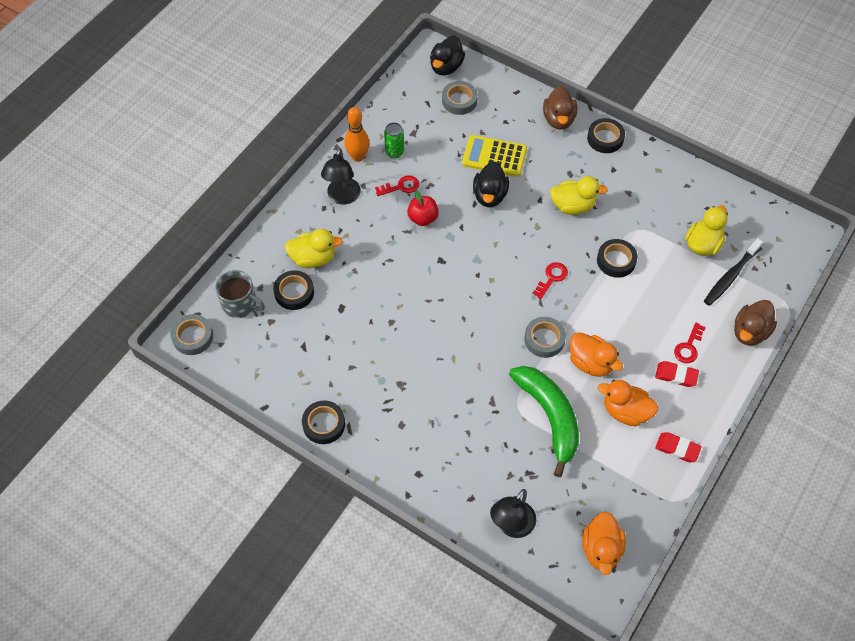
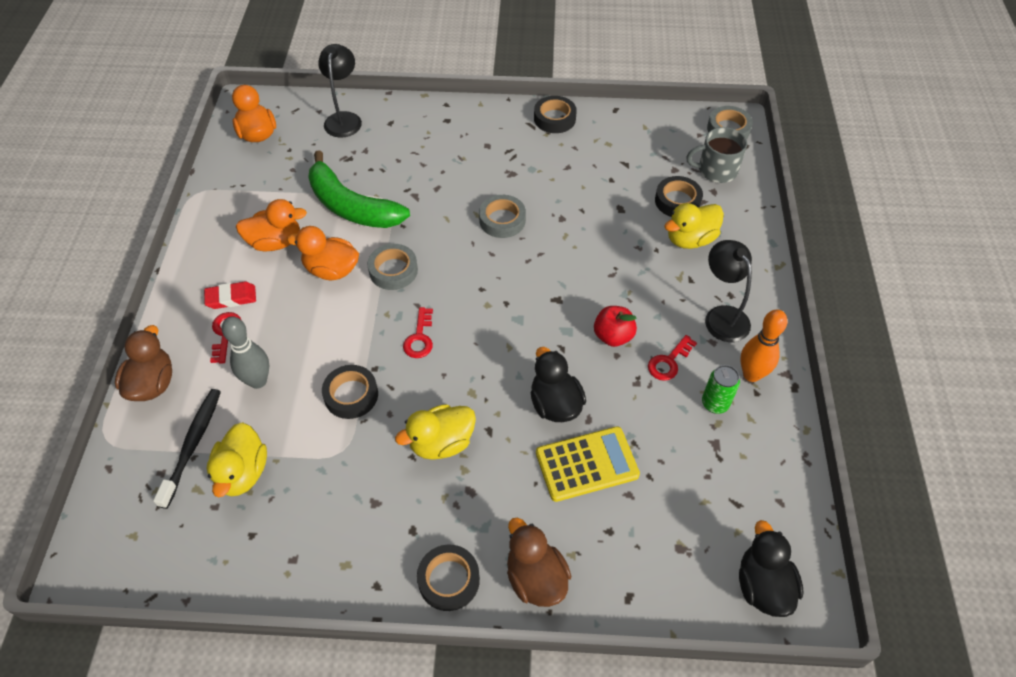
camera: 150 degrees right, 5 degrees down
grey tape [442,81,478,115] -> grey tape moved to [479,195,526,238]
red eraser [655,432,702,462] -> none
none -> grey bowling pin [222,316,269,389]

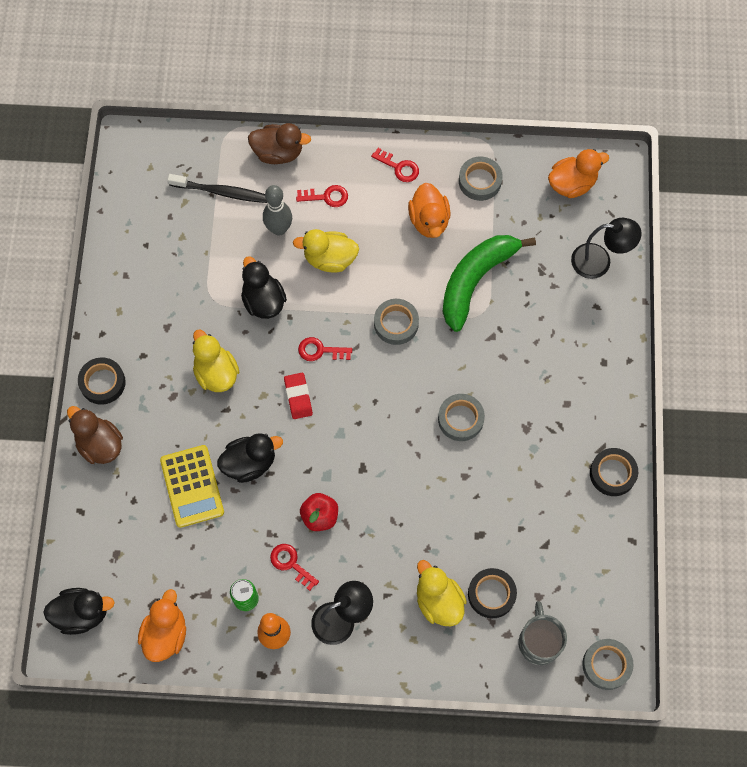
camera: 90 degrees right, 15 degrees up
red eraser [204,282,256,309] -> red eraser moved to [284,373,313,419]
yellow duck [206,423,267,497] -> yellow duck moved to [293,229,359,272]
orange duck [287,226,359,280] -> orange duck moved to [138,589,186,662]
black tape [322,365,378,419] -> black duck [241,256,287,319]
brown duck [507,518,571,607] -> brown duck turned 105 degrees counterclockwise [67,406,123,464]
none -> red key [371,148,419,182]
none -> grey tape [459,157,503,201]

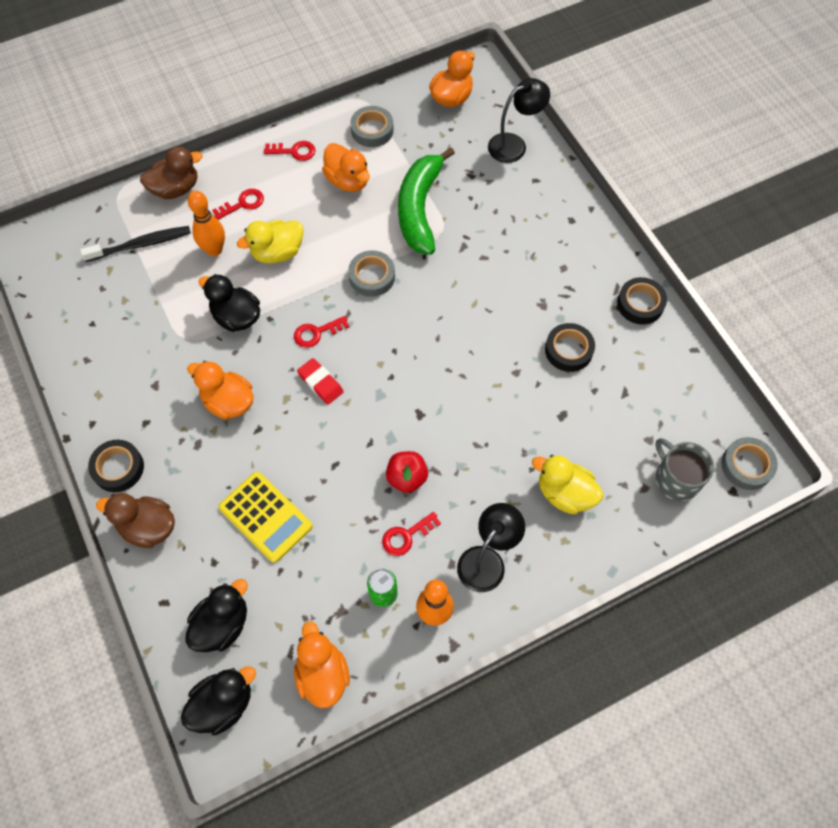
camera: 30 degrees left, 5 degrees down
yellow duck [193,330,239,392] -> orange duck [187,361,253,420]
black duck [217,433,283,483] -> black duck moved to [185,579,248,652]
grey bowling pin [263,185,292,236] -> orange bowling pin [188,191,225,256]
red key [270,544,319,591] -> red key turned 45 degrees counterclockwise [382,512,441,556]
grey tape [438,394,485,441] -> none
black tape [468,568,517,618] -> black tape moved to [545,323,595,372]

